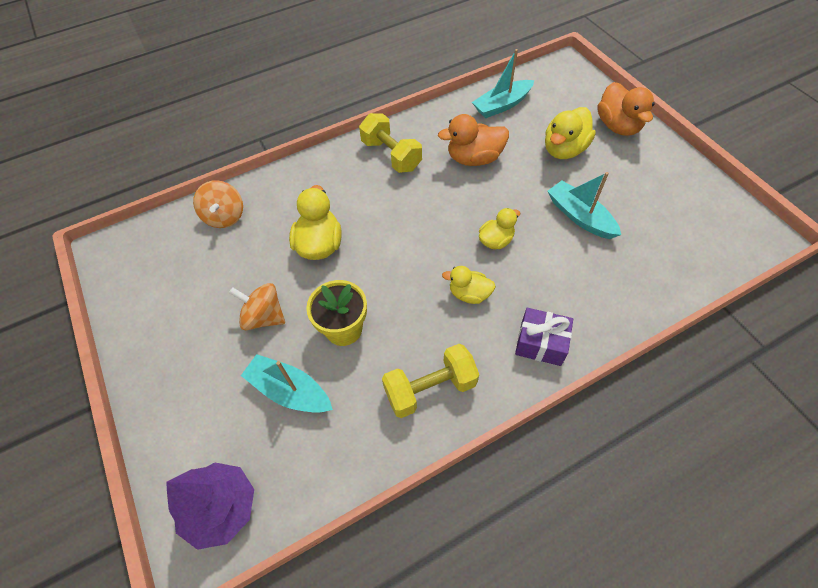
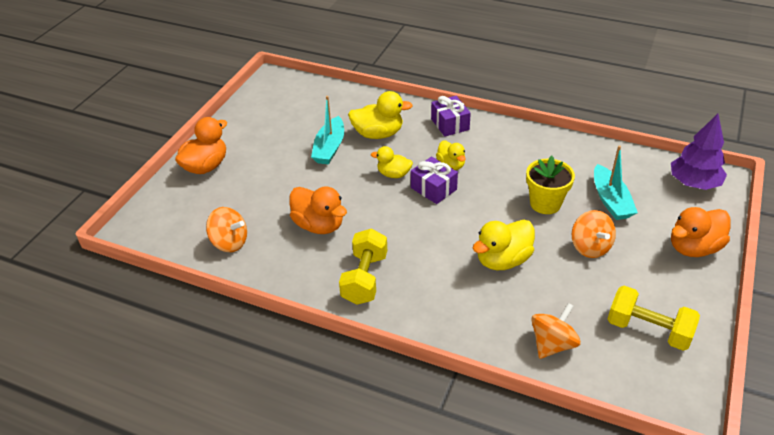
camera: 130 degrees left, 15 degrees down
yellow dumbbell [382,344,479,418] -> yellow dumbbell moved to [608,286,700,351]
turquoise boat [472,49,534,118] -> orange spinning top [206,207,247,252]
yellow duck [545,107,596,159] -> yellow duck moved to [348,91,413,139]
none -> purple gift [411,156,458,204]
none -> orange duck [671,207,731,257]

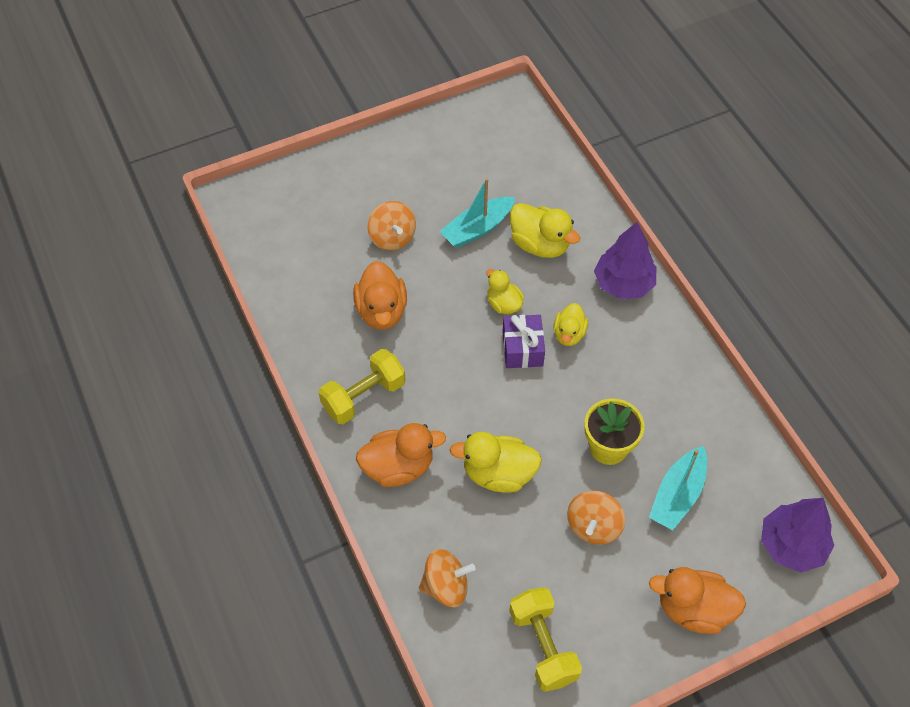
camera: 40 degrees right, 15 degrees up
orange duck [175,117,227,174] -> orange duck moved to [356,423,446,487]
orange spinning top [206,207,247,252] -> orange spinning top moved to [368,201,416,251]
purple gift [431,96,471,137] -> purple tree [594,222,656,299]

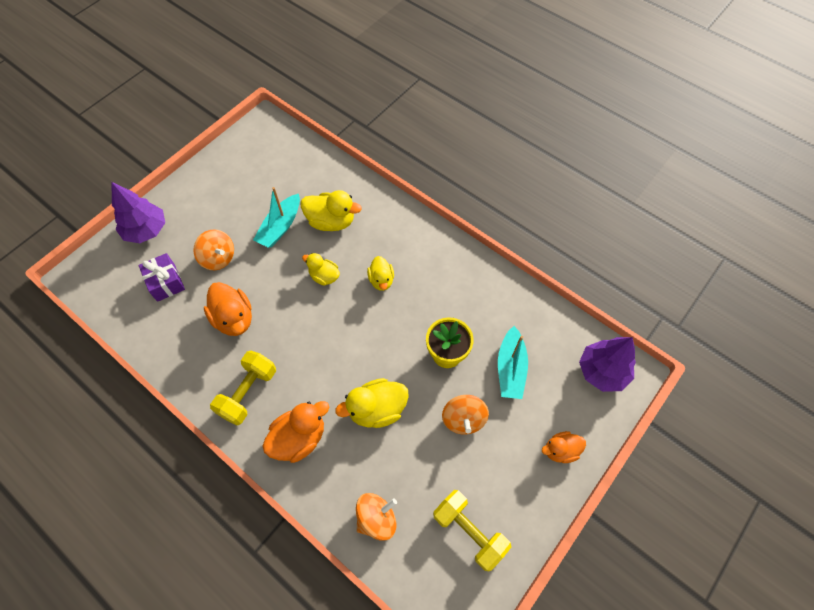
camera: 25 degrees left, 5 degrees up
purple gift [503,315,545,368] -> purple gift moved to [138,253,185,302]
purple tree [594,222,656,299] -> purple tree moved to [111,182,165,243]
orange duck [649,567,746,634] -> orange duck [542,431,586,463], size x0.63

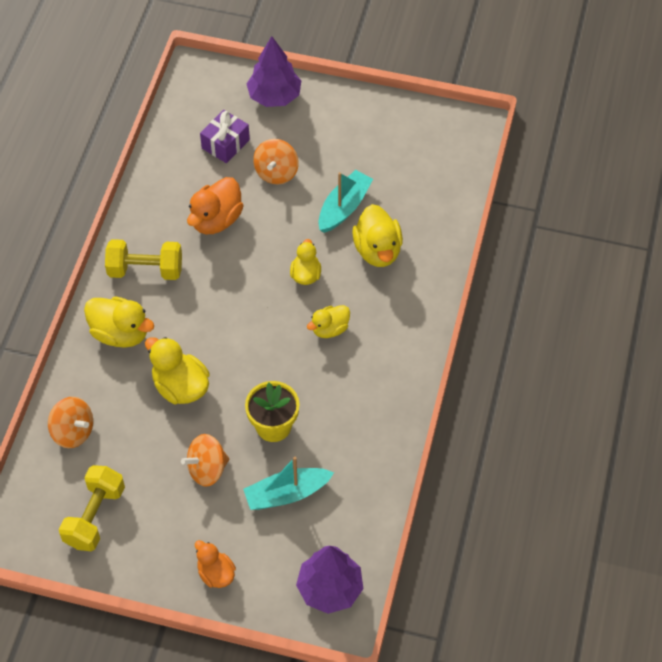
camera: 65 degrees right, 5 degrees down
turquoise boat [253,187,300,248] -> turquoise boat turned 120 degrees clockwise [318,170,373,233]
orange duck [263,401,329,463] -> yellow duck [84,296,154,348]

